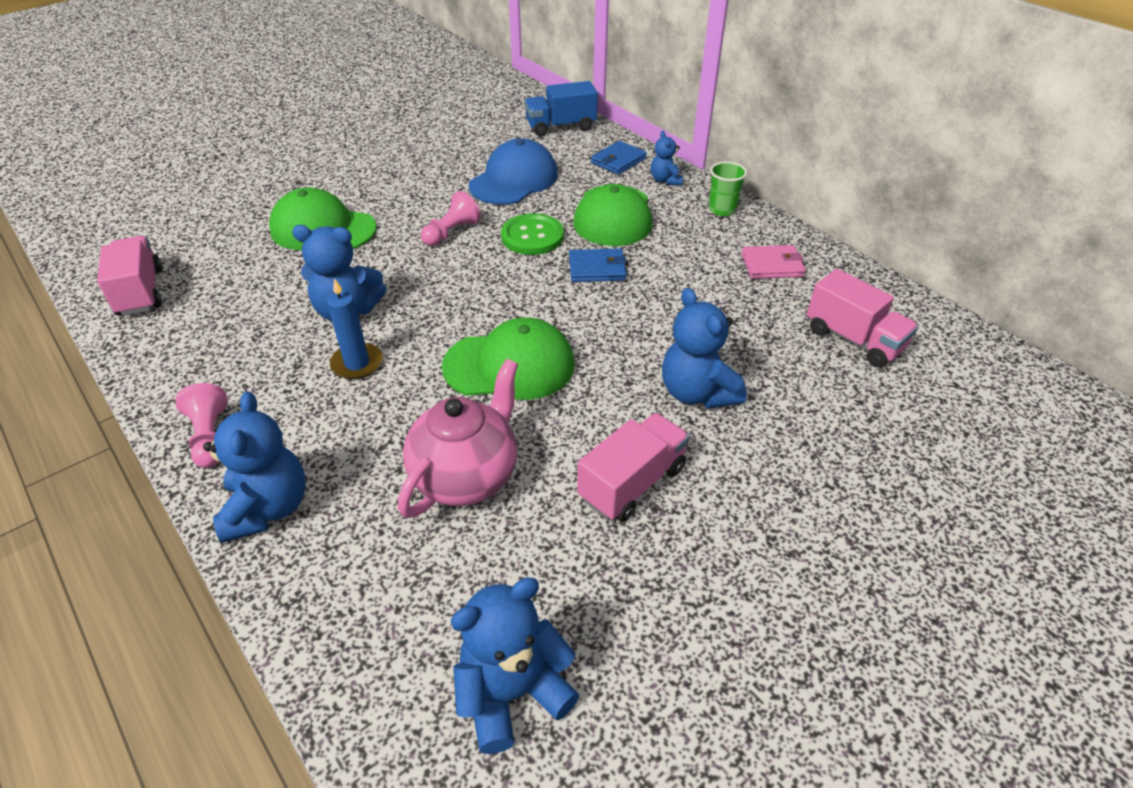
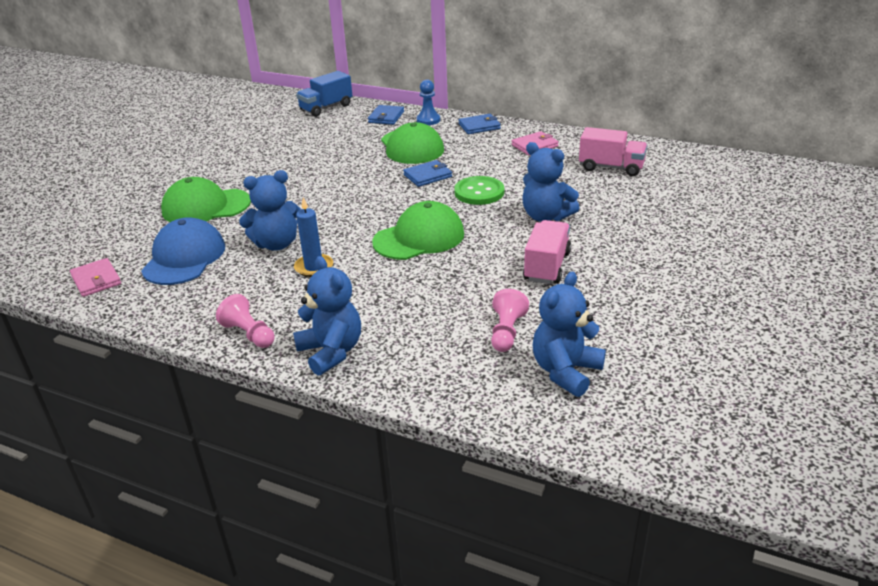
camera: 25 degrees left, 10 degrees down
pink truck [97,236,162,316] -> pink wallet [70,258,121,297]
pink teapot [398,359,518,518] -> none
pink pawn [421,191,481,246] -> pink pawn moved to [491,289,529,352]
blue cap [469,138,558,205] -> blue cap moved to [141,217,225,285]
green button [501,213,564,255] -> green button moved to [454,176,504,205]
blue teddy bear [651,131,683,185] -> blue pawn [417,79,440,125]
green cup [709,162,747,216] -> blue wallet [458,114,501,134]

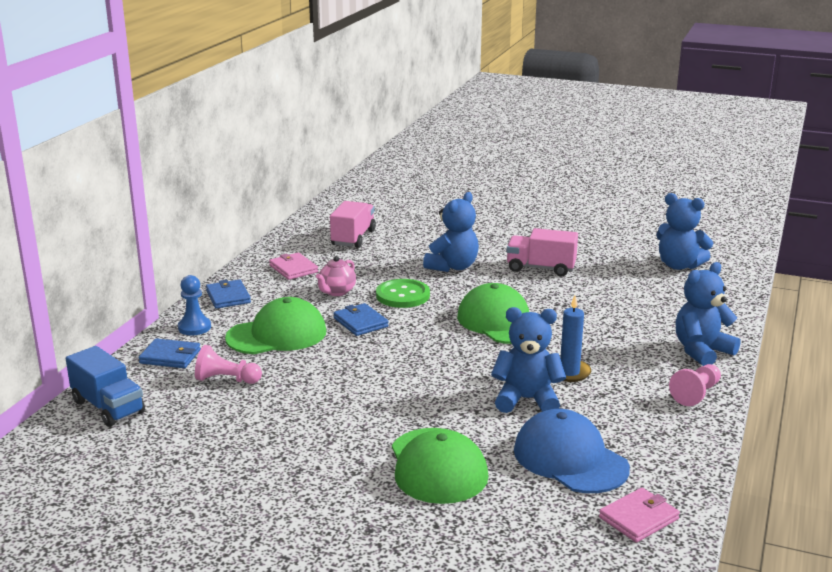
camera: 95 degrees left, 10 degrees down
blue cap [141,217,225,285] -> blue cap turned 45 degrees clockwise [514,409,630,493]
blue teddy bear [239,170,301,250] -> blue teddy bear turned 60 degrees counterclockwise [491,307,566,413]
pink pawn [491,289,529,352] -> pink pawn moved to [195,345,262,384]
none -> pink teapot [316,256,356,296]

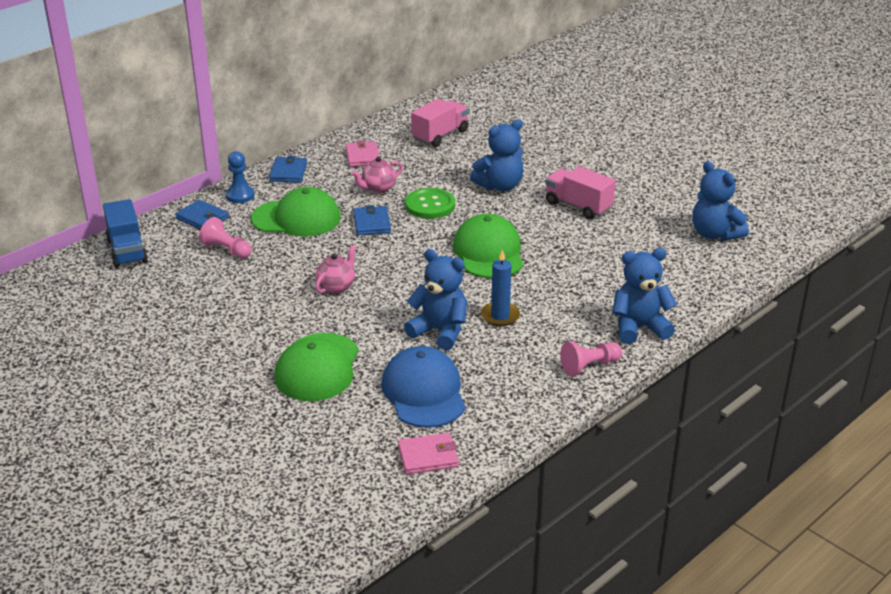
camera: 25 degrees right, 10 degrees up
none -> pink teapot [315,245,356,294]

